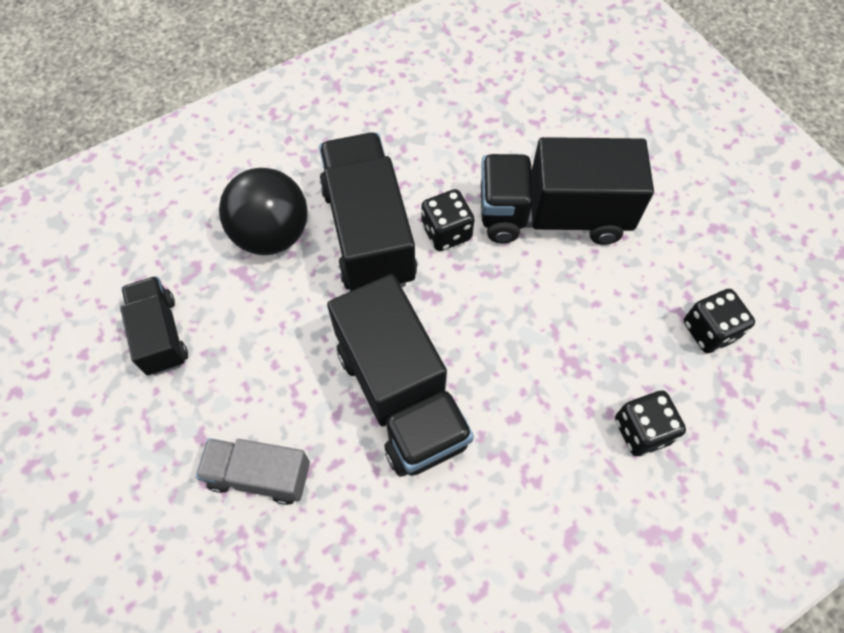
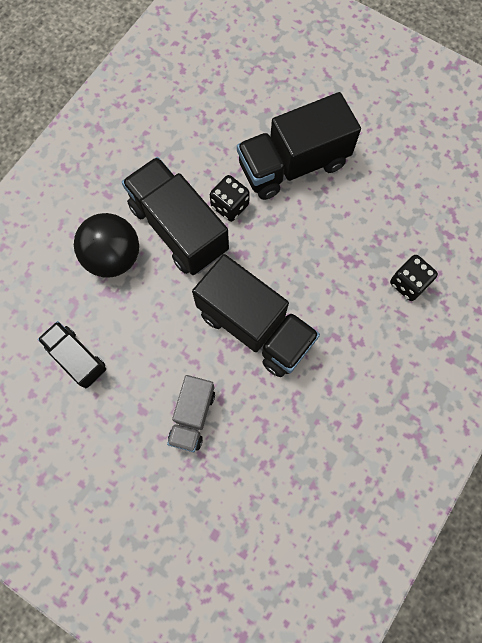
camera: 25 degrees left, 10 degrees up
grey truck [196,438,310,505] -> grey truck turned 60 degrees counterclockwise [167,375,215,452]
black dice [684,289,755,353] -> none

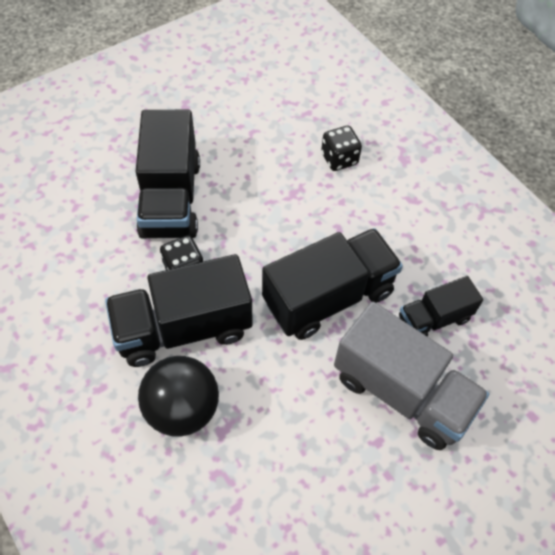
camera: 70 degrees left, 15 degrees down
black truck [38,321,106,389] -> black truck moved to [399,276,483,337]
grey truck [167,375,215,452] -> grey truck [334,302,489,450], size x1.77

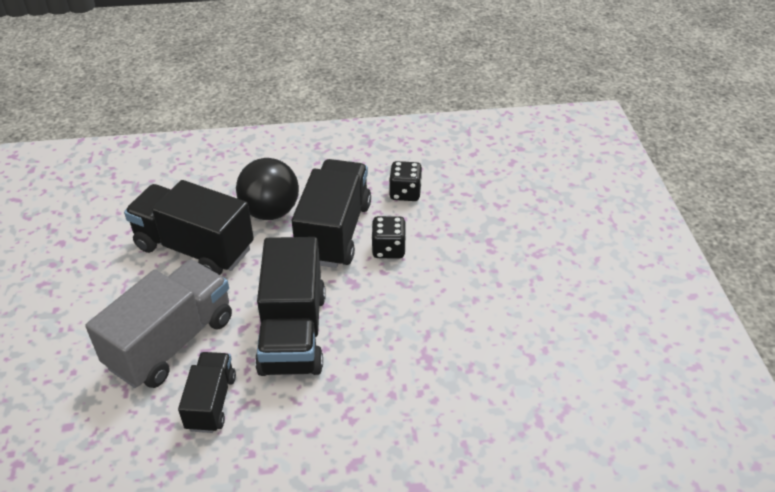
camera: 120 degrees right, 15 degrees down
black truck [136,110,200,239] -> black truck moved to [124,180,254,275]
black dice [321,126,362,171] -> black dice moved to [389,161,422,201]
grey truck [334,302,489,450] -> grey truck turned 150 degrees clockwise [85,260,232,388]

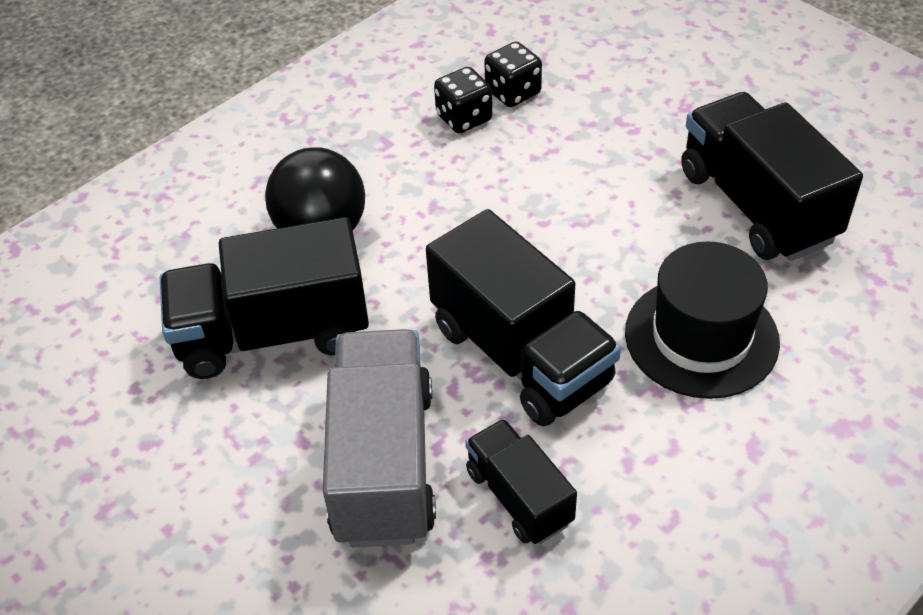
camera: 35 degrees left, 5 degrees up
black truck [292,159,371,268] -> black truck moved to [681,92,863,261]
black dice [371,216,406,258] -> black dice moved to [484,42,542,107]
none -> black hat [625,242,780,399]

